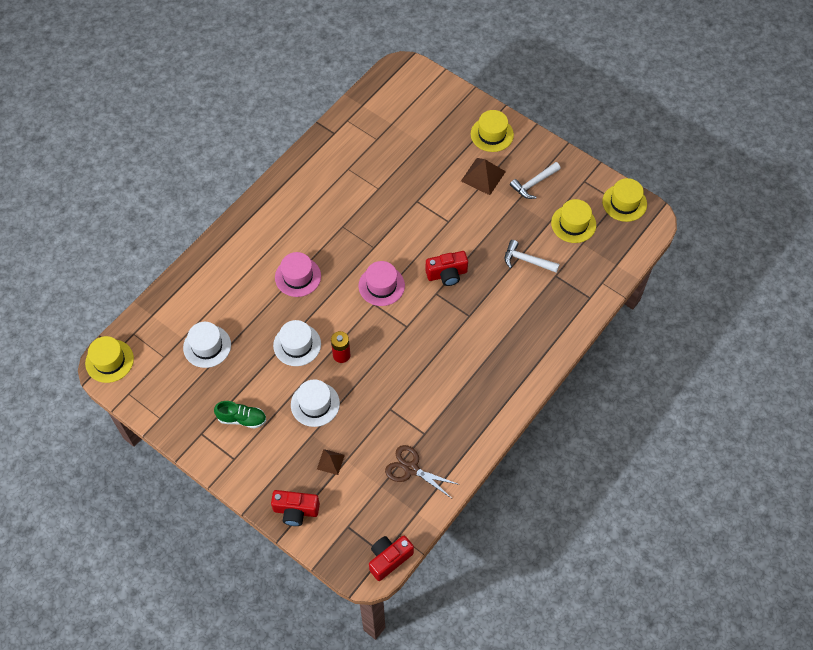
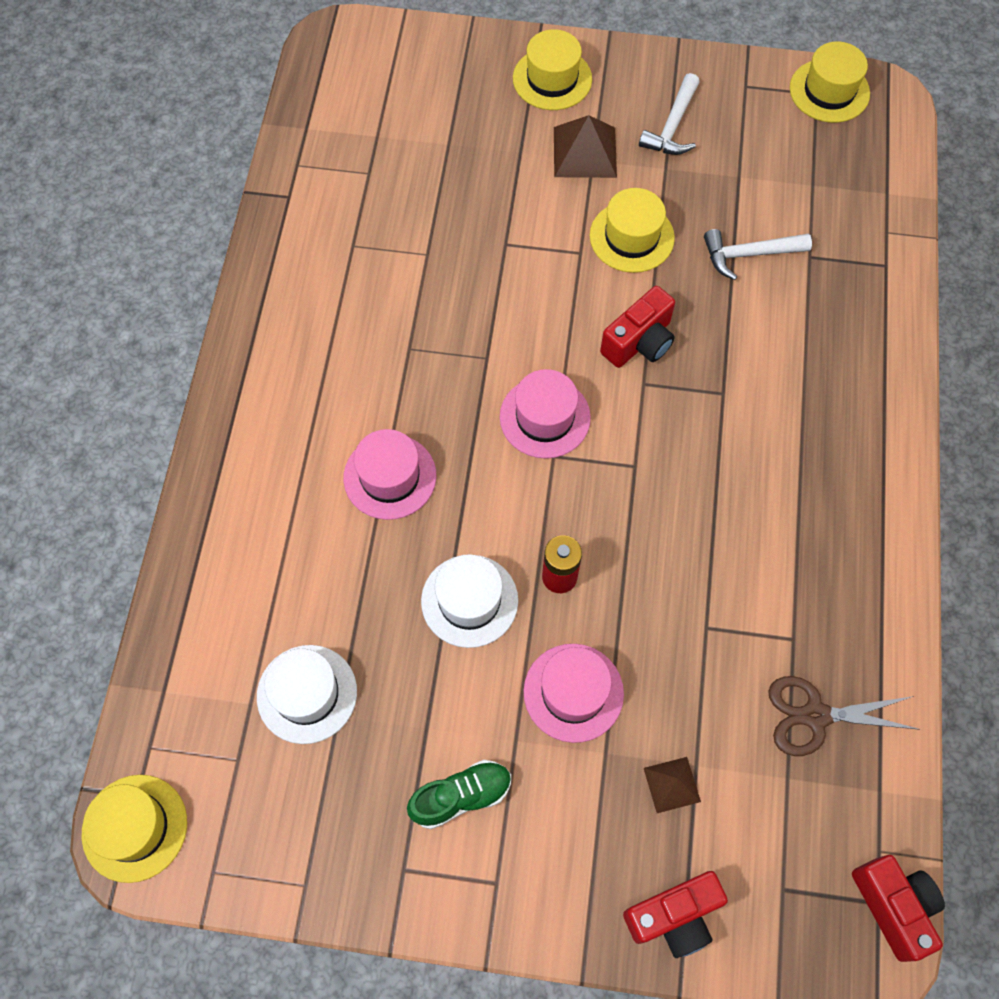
camera: 30 degrees left, 5 degrees up
white hat [291,379,340,427] -> pink hat [524,644,624,743]
red camera [369,536,414,581] -> red camera turned 135 degrees clockwise [852,855,945,962]
yellow hat [551,199,596,243] -> yellow hat moved to [590,188,675,273]

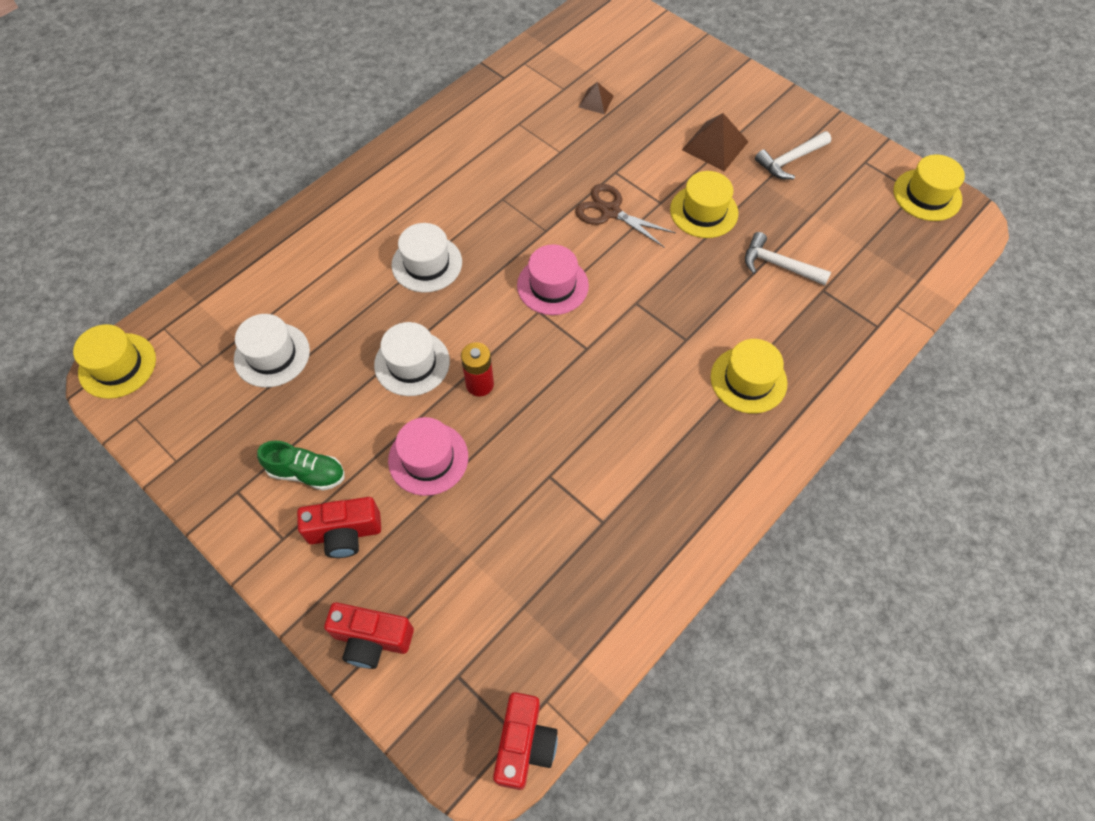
camera: 35 degrees right, 5 degrees down
pink hat [343,429,436,520] -> white hat [391,223,462,292]
yellow hat [513,29,592,110] -> yellow hat moved to [711,339,787,414]
red camera [600,286,675,368] -> red camera moved to [297,497,381,558]
brown pyramid [644,757,701,813] -> brown pyramid moved to [579,82,614,114]
brown scissors [768,676,920,756] -> brown scissors moved to [575,184,676,247]

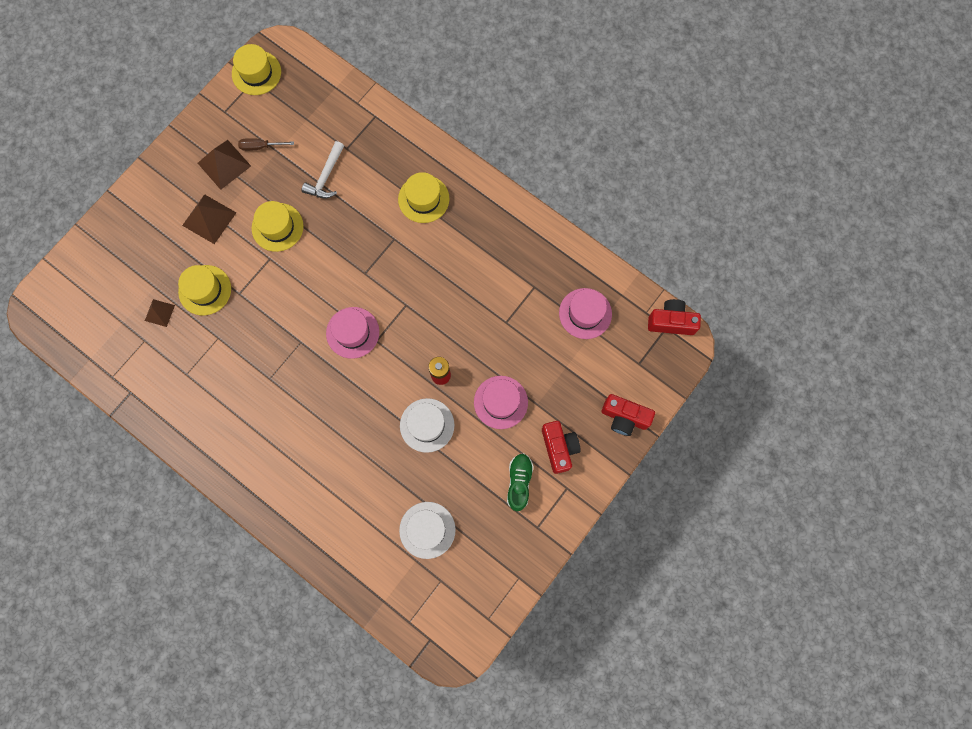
camera: 95 degrees left, 15 degrees up
yellow hat [73,324,156,399] -> yellow hat moved to [178,265,231,315]
red camera [324,602,414,669] -> red camera turned 105 degrees clockwise [602,394,655,436]
white hat [391,223,462,292] -> none
brown scissors [575,184,676,247] -> none
white hammer [755,131,831,179] -> brown pyramid [198,140,251,190]
none -> brown screwdriver [238,138,294,151]
none -> pink hat [559,288,612,339]

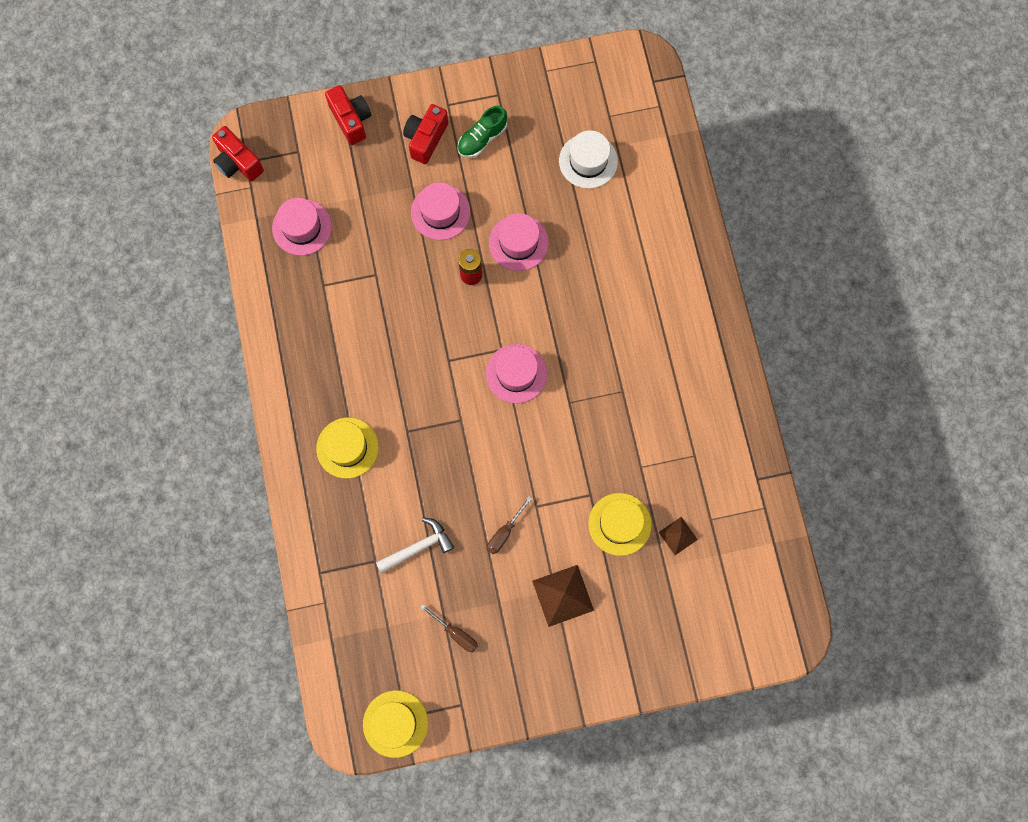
camera: 140 degrees left, 0 degrees up
brown pyramid [198,140,251,190] -> none
yellow hat [252,201,303,252] -> brown screwdriver [487,496,532,554]
white hat [400,398,454,453] -> pink hat [489,213,549,271]

